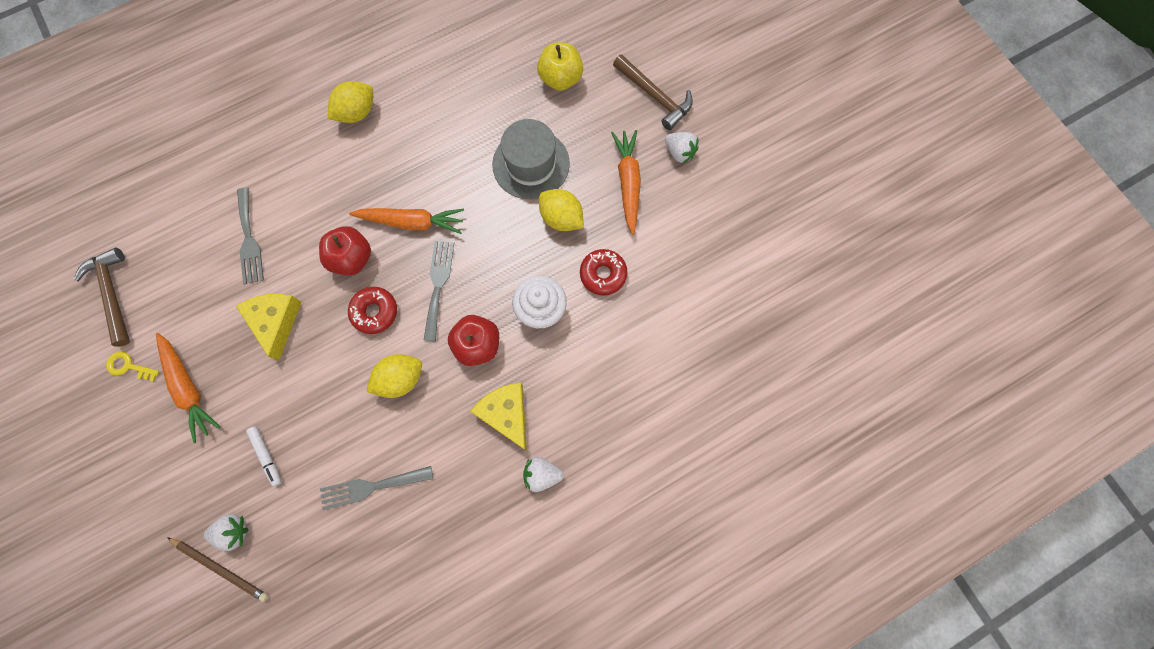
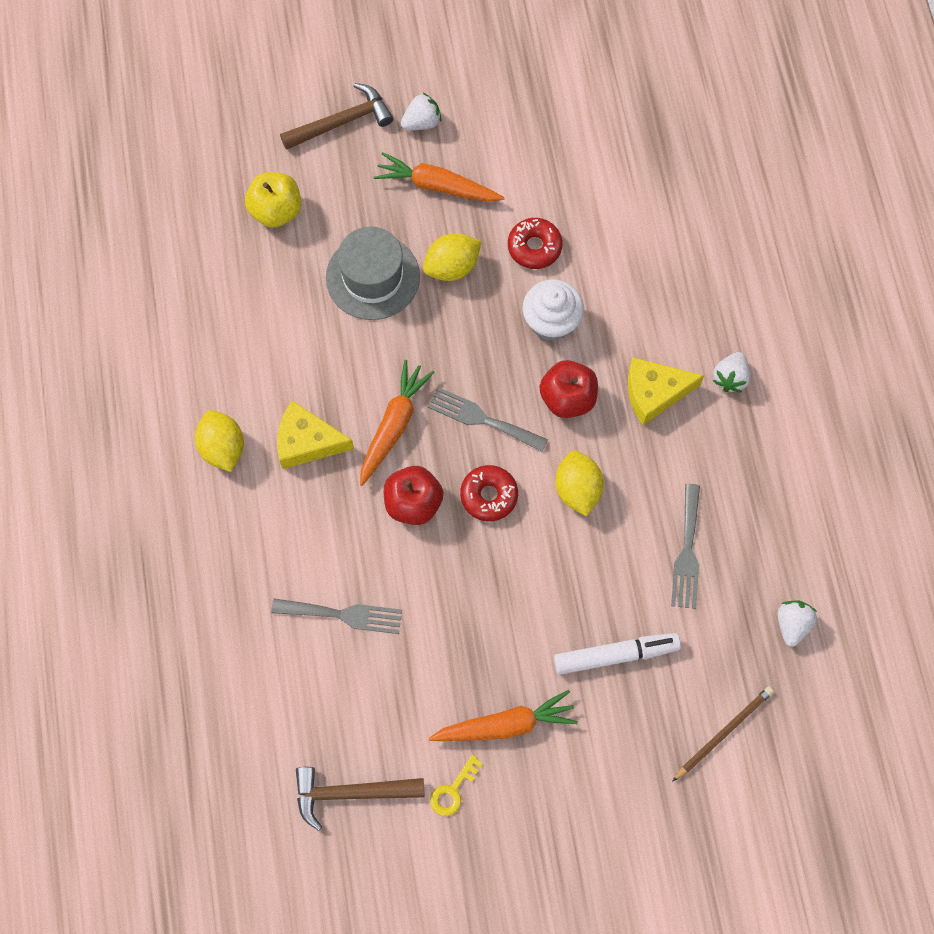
camera: 70 degrees left, 5 degrees down
white strawberry [204,514,248,551] -> white strawberry moved to [778,601,817,647]
yellow cheese [236,294,302,360] -> yellow cheese moved to [277,401,354,469]
white marker [246,426,282,487] -> white marker [554,633,681,675], size x1.68

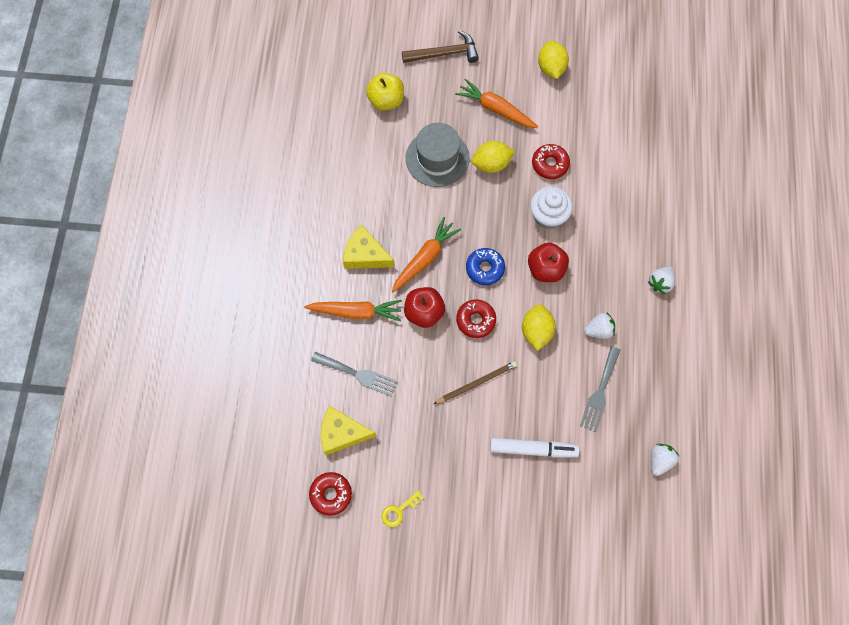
camera: 15 degrees right, 0 degrees up
yellow lemon [195,410,244,472] -> yellow lemon moved to [538,41,569,79]
brown hammer [296,767,424,831] -> red donut [309,472,352,516]
white strawberry [401,93,442,130] -> white strawberry moved to [584,313,615,339]
grey fork [428,387,548,452] -> blue donut [466,248,505,285]
orange carrot [429,690,578,741] -> orange carrot moved to [304,300,402,322]
yellow cheese [628,357,704,425] -> yellow cheese moved to [321,406,376,455]
brown pencil [672,686,774,782] -> brown pencil moved to [434,361,517,404]

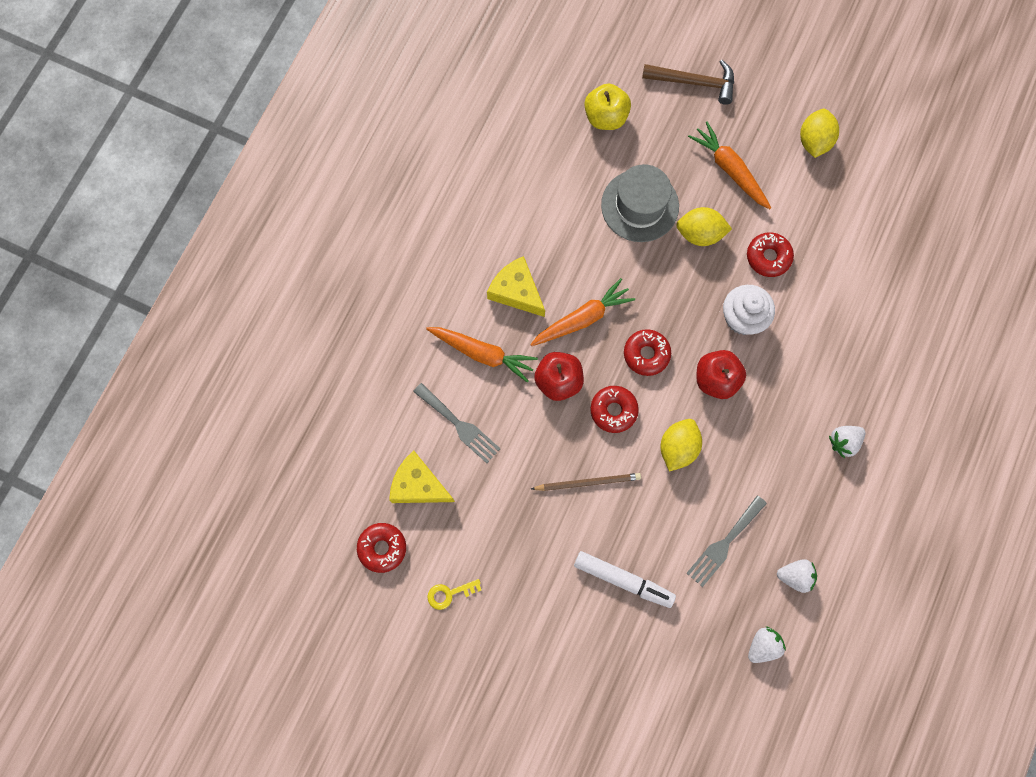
camera: 20 degrees right, 5 degrees up
blue donut [466,248,505,285] -> red donut [624,329,671,376]
white strawberry [584,313,615,339] -> white strawberry moved to [777,559,817,593]

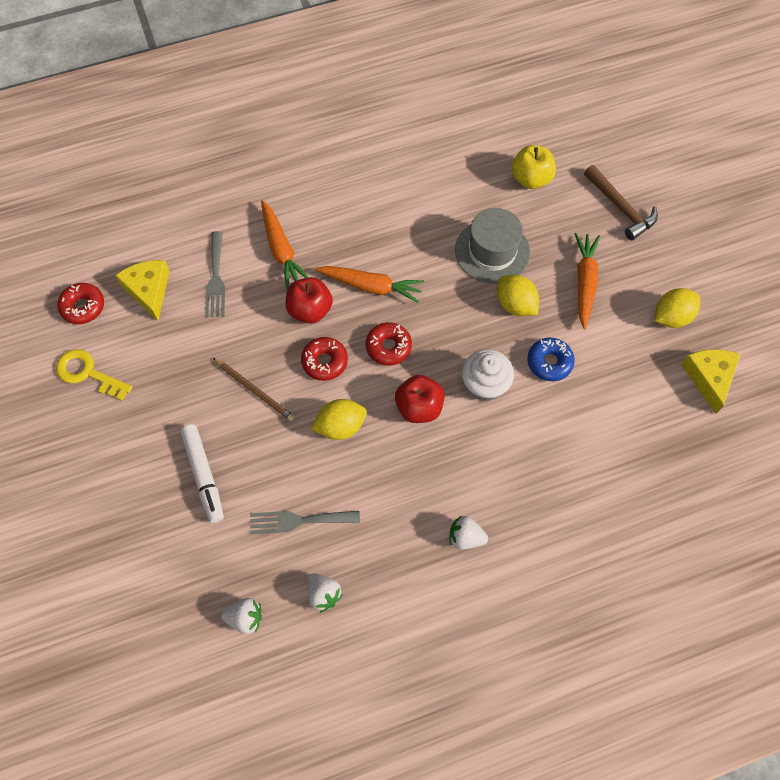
camera: 45 degrees right, 10 degrees down
yellow key [427,579,481,610] -> yellow key [56,349,132,401], size x1.60
yellow cheese [487,256,545,317] -> yellow cheese moved to [681,349,741,414]
red donut [747,232,794,277] -> blue donut [527,338,575,381]

